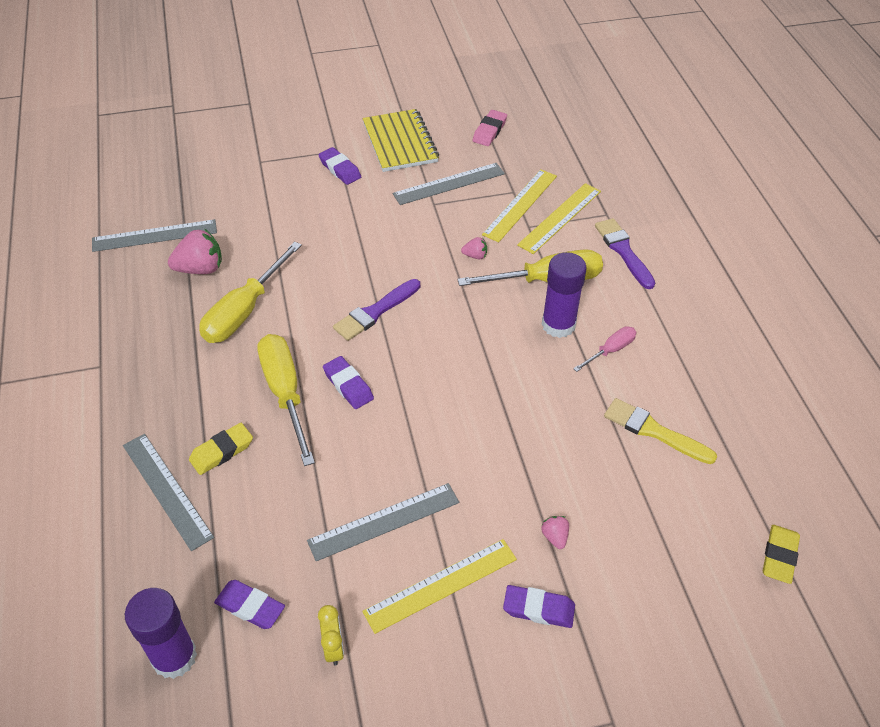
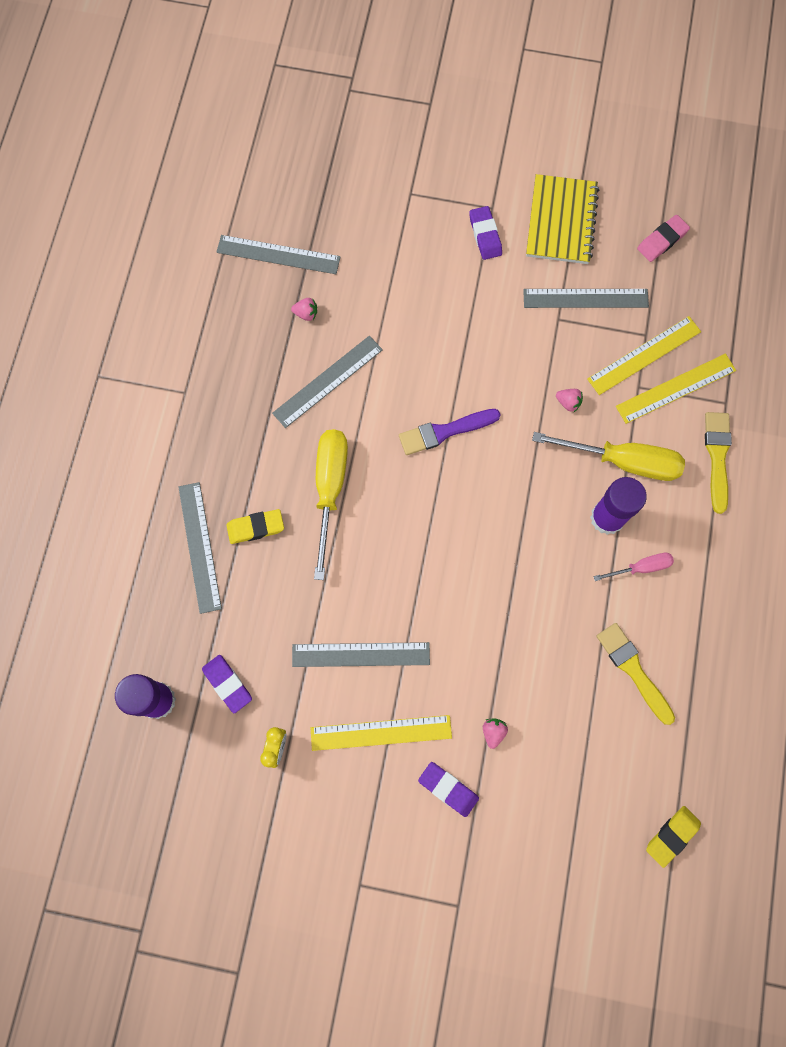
camera: 25 degrees right, 25 degrees up
pink strawberry [168,229,222,274] -> pink strawberry [291,298,317,321], size x0.50
yellow screwdriver [199,241,302,343] -> grey ruler [272,336,383,428]
purple eraser [323,356,374,409] -> none
purple brush [595,218,655,289] -> yellow brush [705,412,732,514]

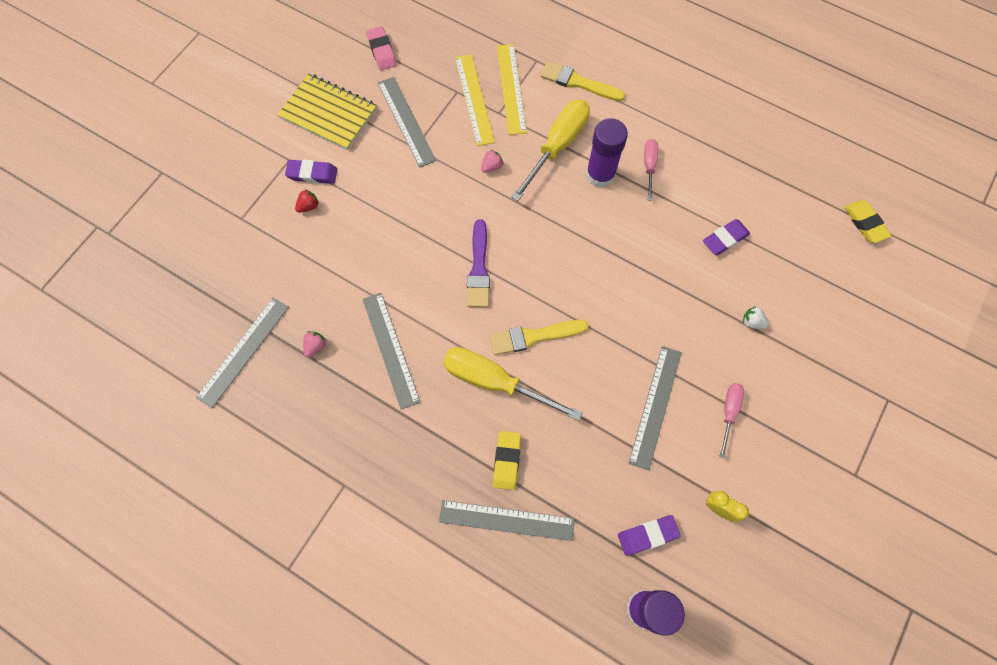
camera: 70 degrees left, 5 degrees down
yellow ruler [311,715,452,751] -> pink screwdriver [719,383,744,459]
purple eraser [418,762,479,817] -> purple eraser moved to [703,219,750,255]
pink strawberry [483,719,508,749] -> white strawberry [743,306,769,329]
grey ruler [523,289,649,308] -> grey ruler turned 45 degrees counterclockwise [378,77,436,167]
yellow brush [596,623,675,725] -> yellow brush moved to [490,320,588,355]
none -> red strawberry [295,189,319,213]

